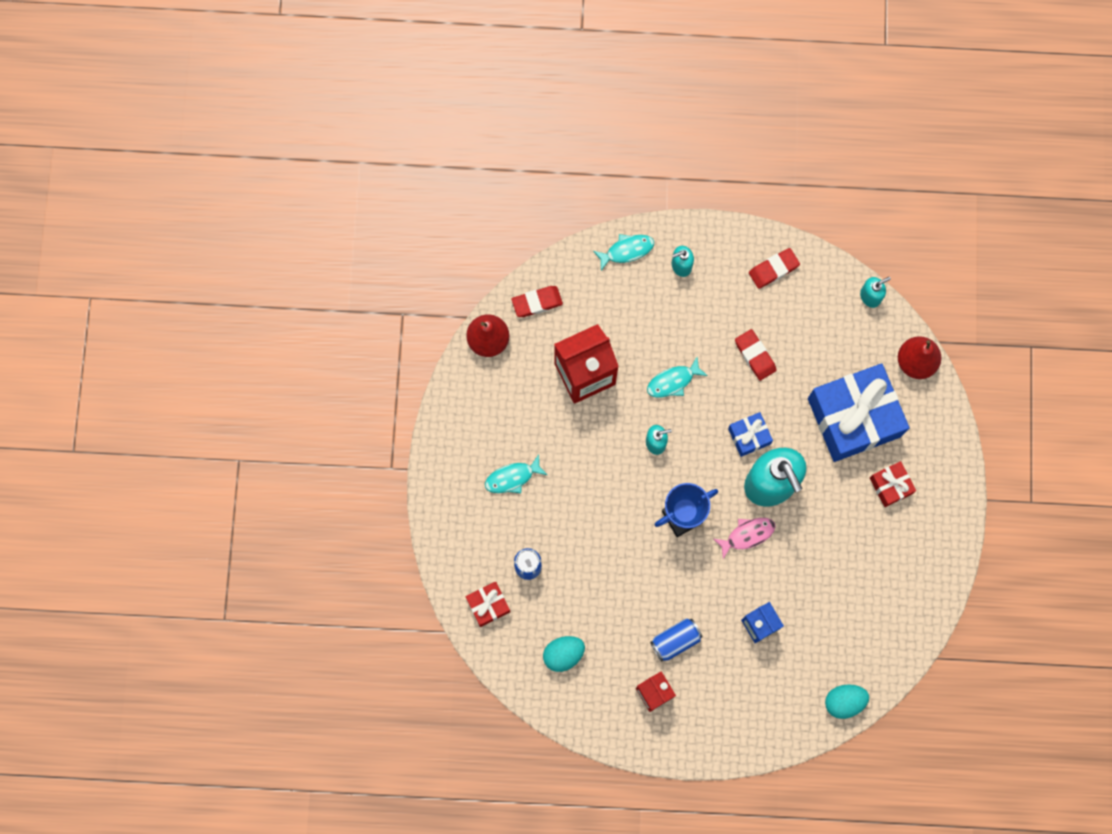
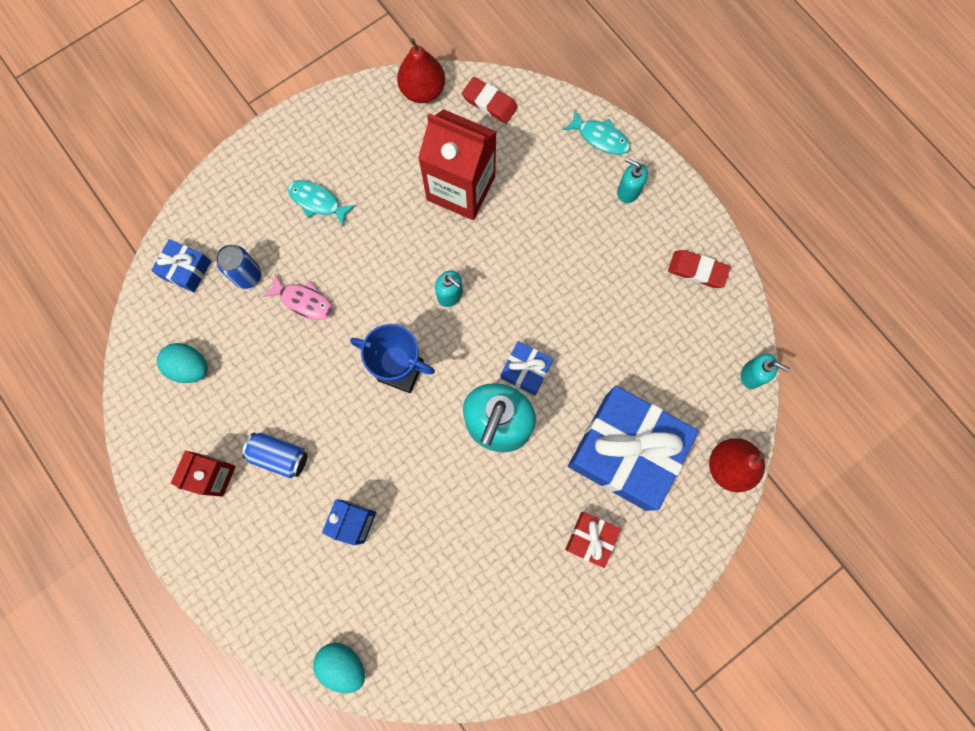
camera: 50 degrees right, 0 degrees up
red gift [466,582,510,627] -> blue gift [151,239,211,293]
turquoise fish [647,357,708,397] -> none
pink fish [714,518,775,559] -> pink fish moved to [263,274,333,320]
red eraser [735,329,777,381] -> none

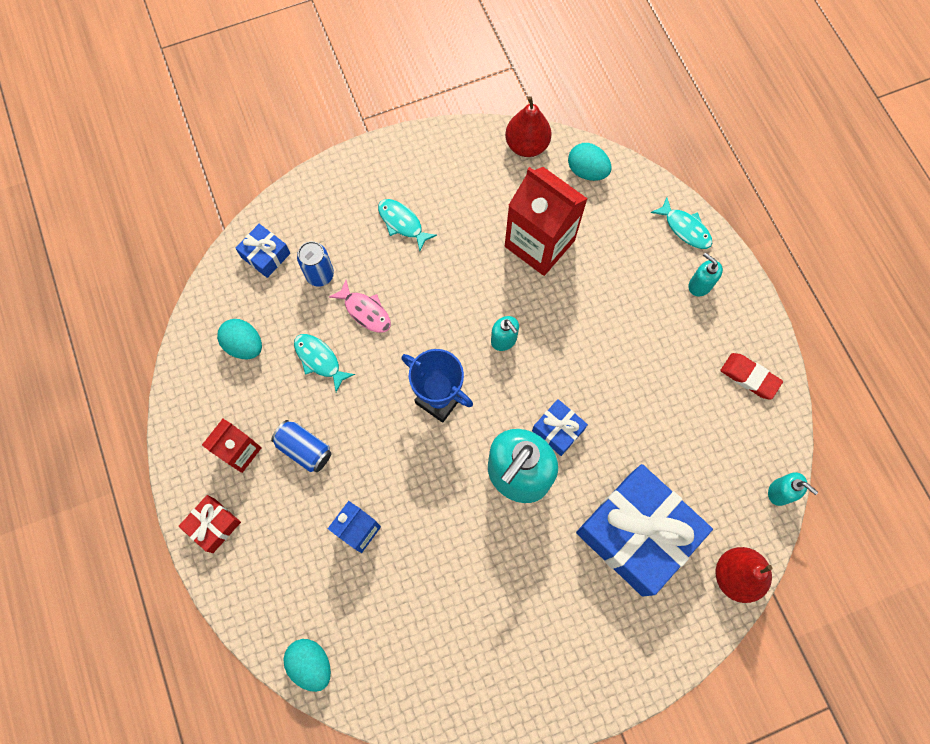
camera: 15 degrees right, 5 degrees down
red eraser [462,77,518,124] -> turquoise egg [568,143,611,181]
red gift [565,512,621,568] -> red gift moved to [179,495,241,553]
none -> turquoise fish [294,334,355,392]

